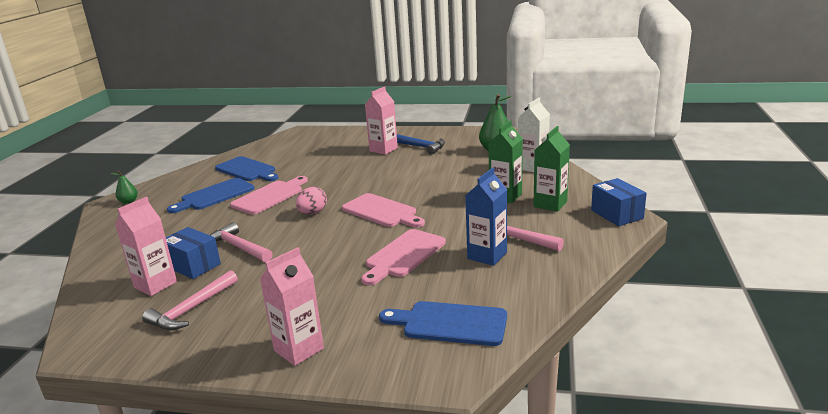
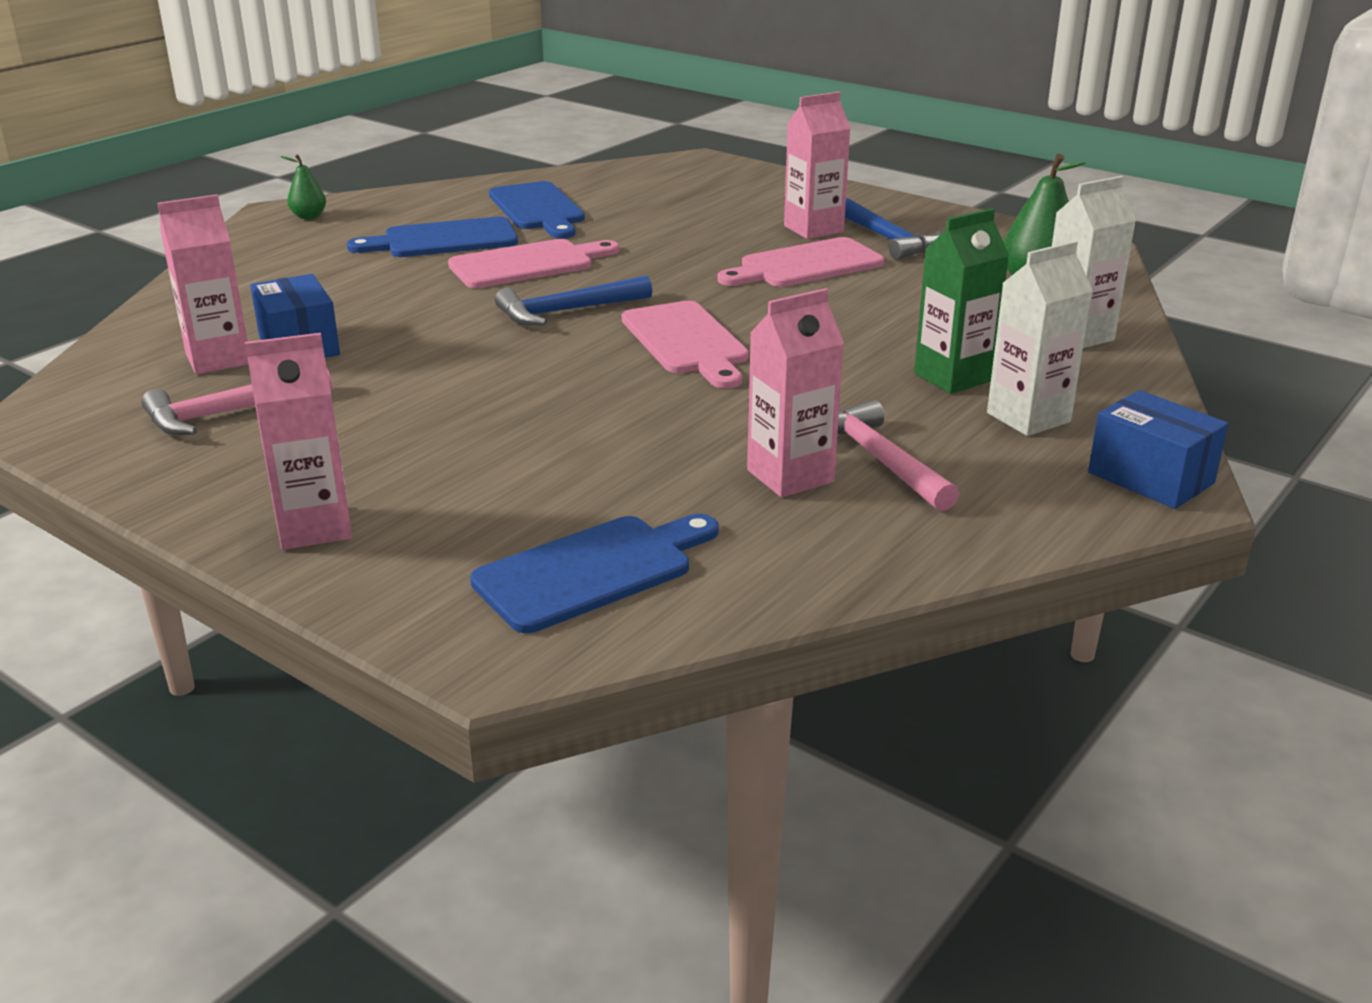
camera: 25 degrees right, 5 degrees up
pink hammer [210,222,273,262] -> none
pink egg [296,187,327,214] -> blue hammer [495,275,652,326]
pink cutting board [361,229,446,285] -> pink cutting board moved to [717,237,884,287]
blue cutting board [379,301,507,346] -> blue cutting board turned 105 degrees clockwise [470,514,718,633]
blue carton [465,168,507,266] -> pink carton [747,288,844,498]
green carton [533,126,570,212] -> white carton [987,241,1093,436]
blue box [591,178,647,226] -> blue box turned 45 degrees counterclockwise [1088,390,1228,509]

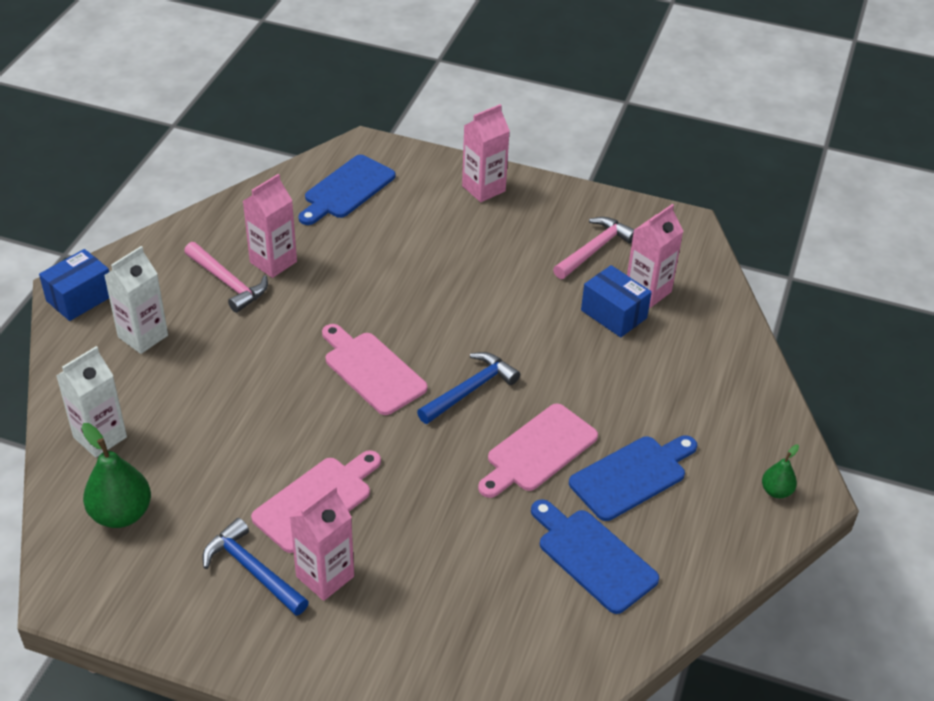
camera: 160 degrees right, 15 degrees up
green carton [914,208,1009,394] -> none
blue box [1088,390,1228,509] -> blue box turned 75 degrees counterclockwise [39,249,109,321]

